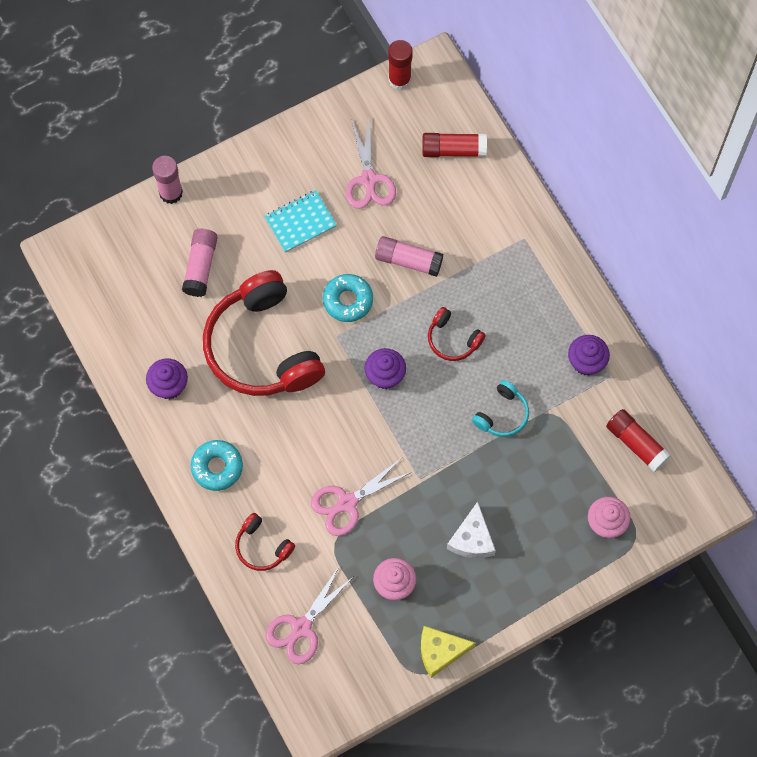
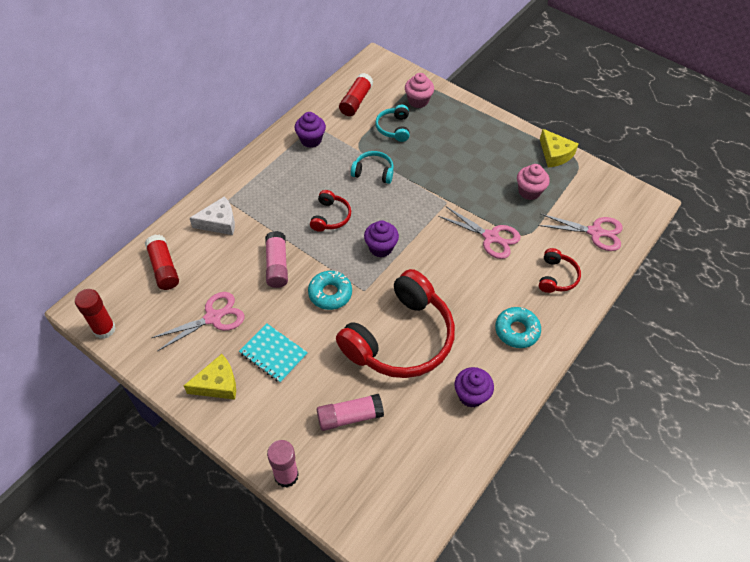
camera: 115 degrees left, 15 degrees down
white cheese [447,502,496,558] -> white cheese moved to [190,196,235,235]
none -> yellow cheese [184,354,236,400]
none -> turquoise headphones [375,105,410,142]

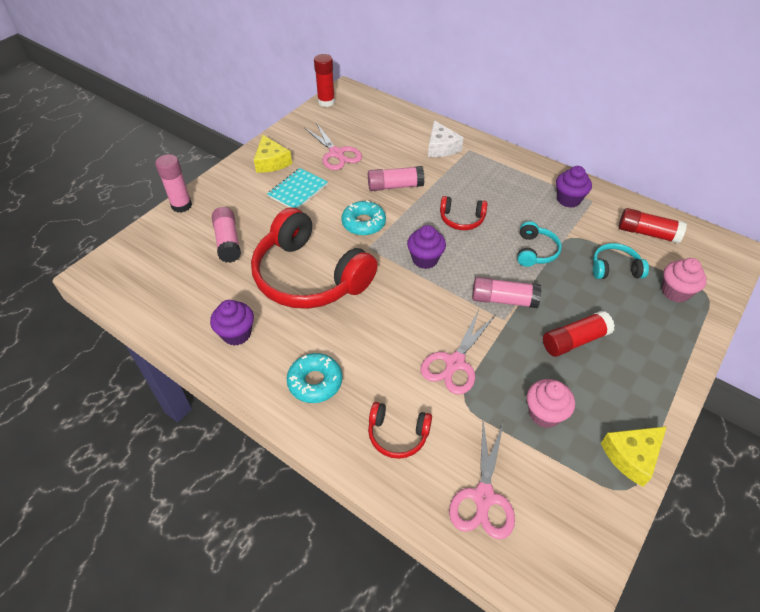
camera: 90 degrees right, 5 degrees down
red glue stick [145,235,179,290] -> red glue stick moved to [543,311,615,357]
none -> pink glue stick [472,277,541,308]

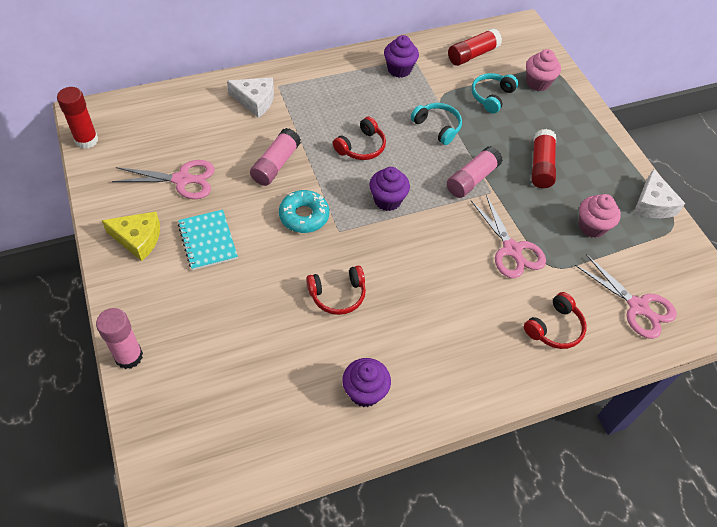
camera: 60 degrees left, 5 degrees up
pink glue stick [212,207,241,263] -> none
red headphones [251,207,378,309] -> red headphones [306,266,366,315], size x0.44
turquoise donut [287,353,342,403] -> none
yellow cheese [601,426,667,487] -> white cheese [634,169,685,218]

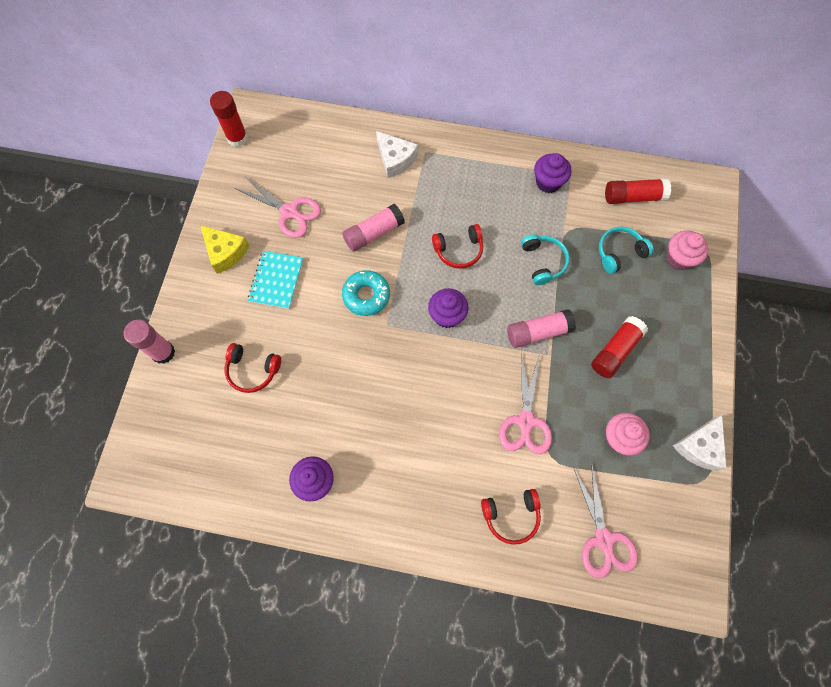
camera: 35 degrees right, 15 degrees up
red headphones [306,266,366,315] -> red headphones moved to [224,343,281,393]

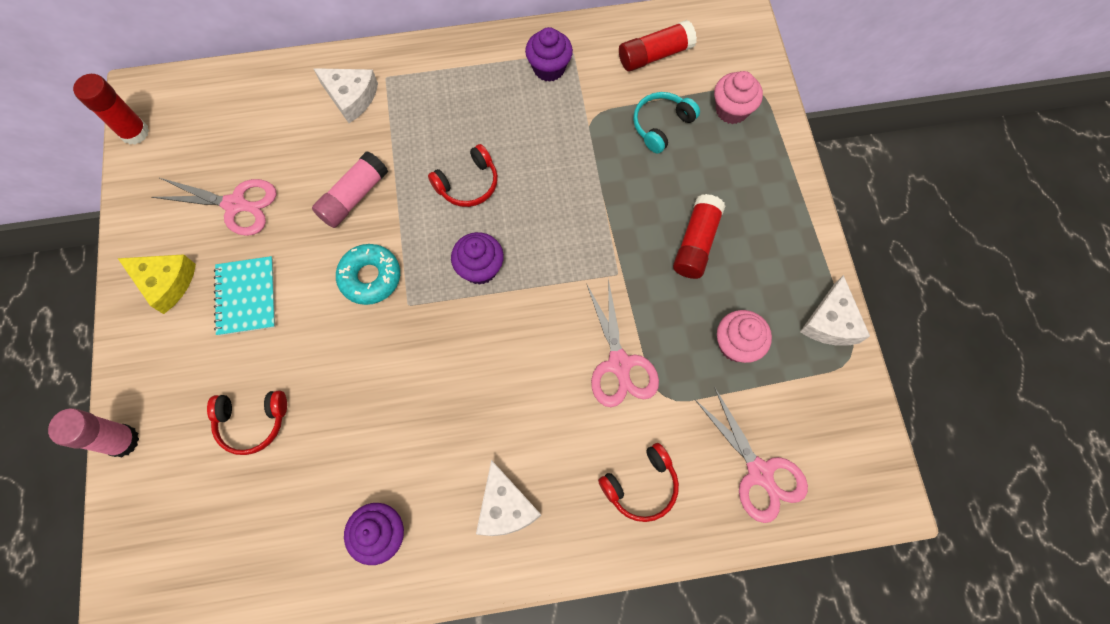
camera: 20 degrees left, 0 degrees up
pink glue stick [507,309,576,348] -> none
turquoise headphones [521,234,570,285] -> none
none -> white cheese [476,460,541,536]

